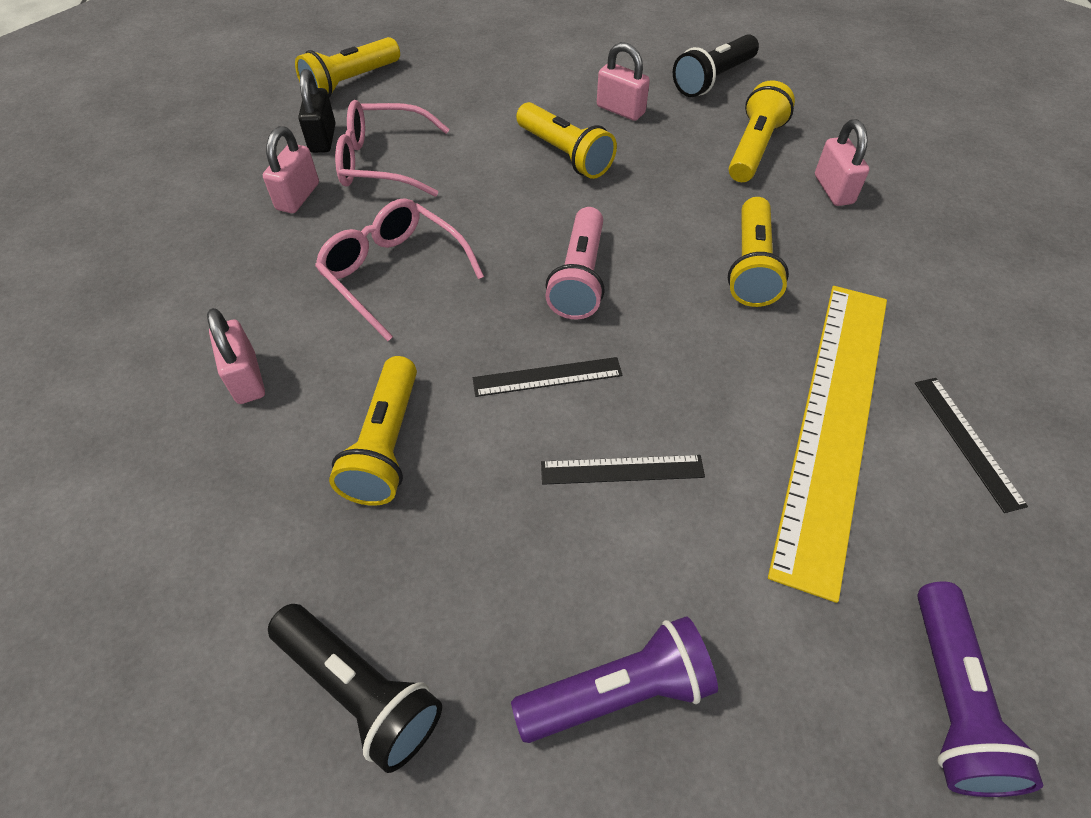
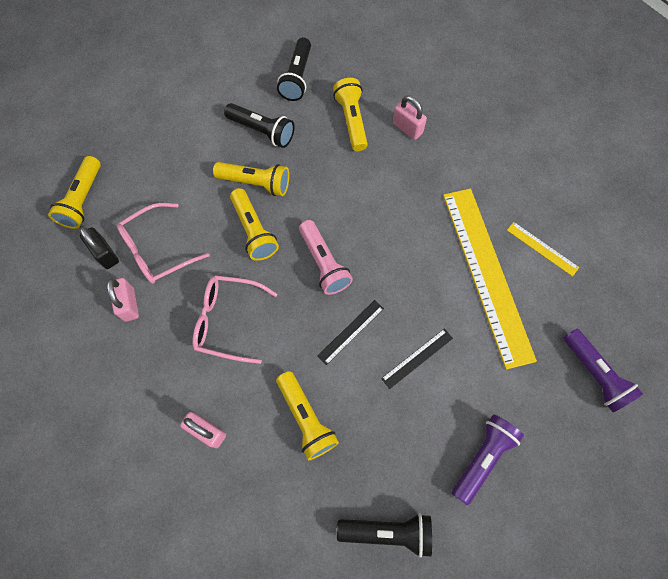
camera: 35 degrees left, 15 degrees up
pink padlock [597,42,650,121] -> black flashlight [224,103,295,148]
yellow flashlight [728,197,789,307] -> yellow flashlight moved to [230,188,279,261]
black ruler [915,378,1028,513] -> yellow ruler [507,222,579,277]

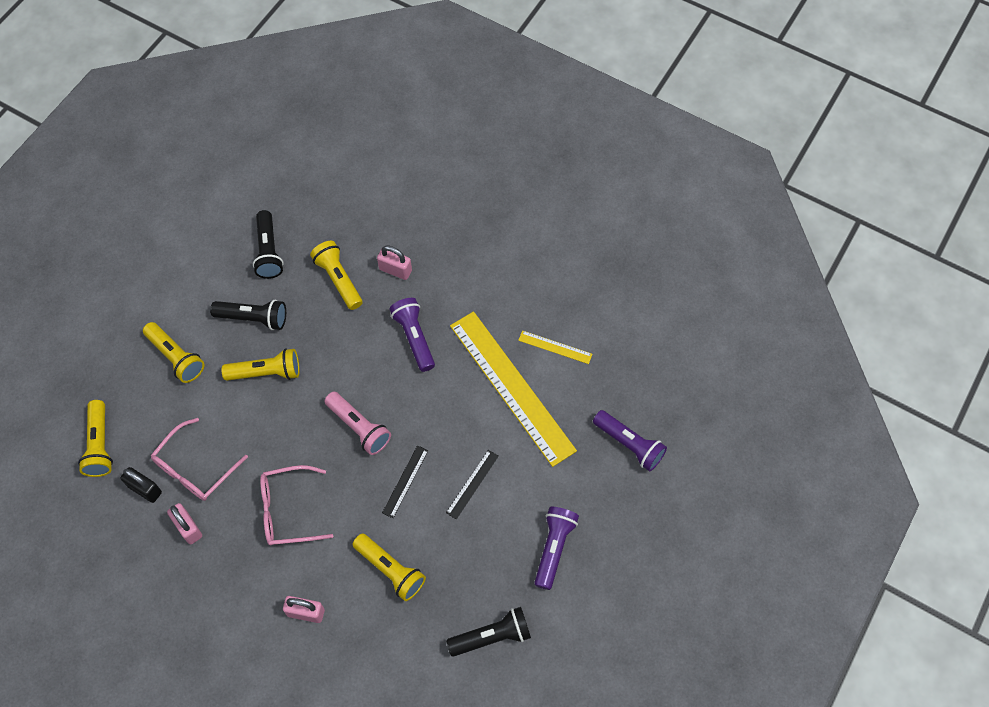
camera: 20 degrees left, 5 degrees down
yellow flashlight [230,188,279,261] -> yellow flashlight moved to [143,322,205,383]
none -> purple flashlight [389,298,435,372]

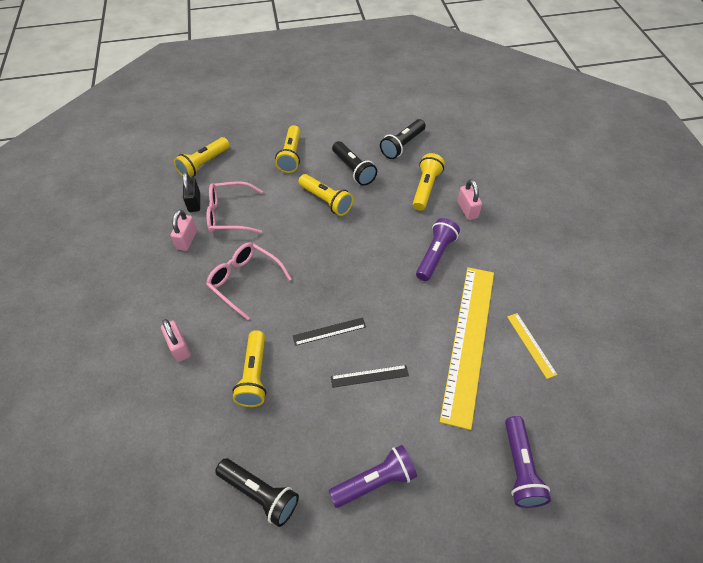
camera: 50 degrees right, 10 degrees down
pink flashlight [324,392,391,455] -> none

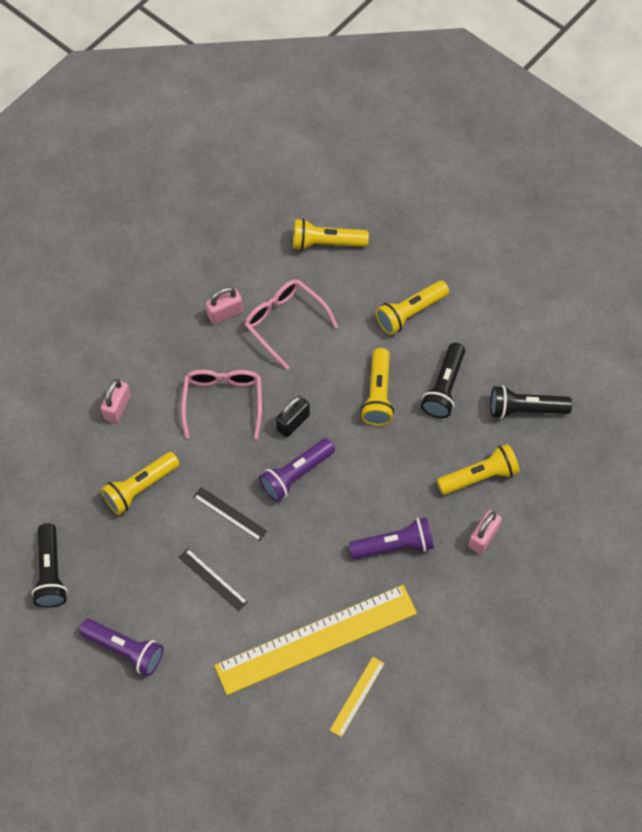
camera: 50 degrees right, 10 degrees up
black padlock [183,172,200,212] -> black padlock moved to [276,396,310,437]
purple flashlight [505,416,551,508] -> purple flashlight moved to [259,438,335,502]

